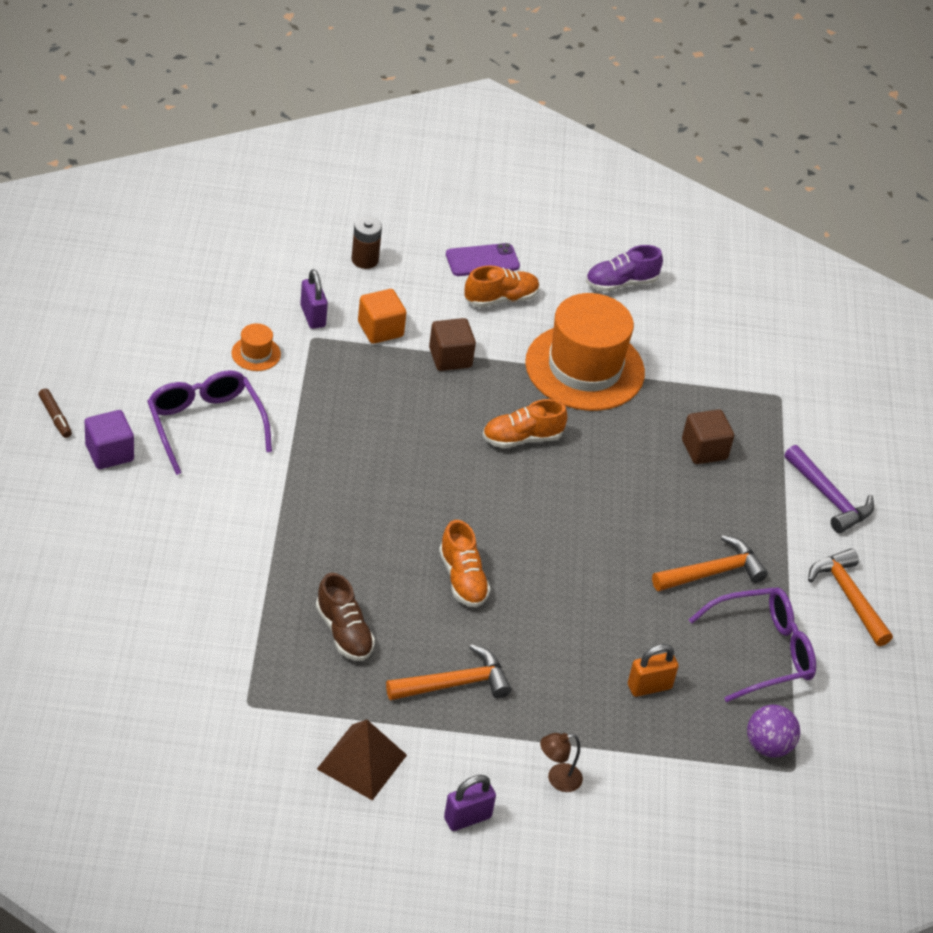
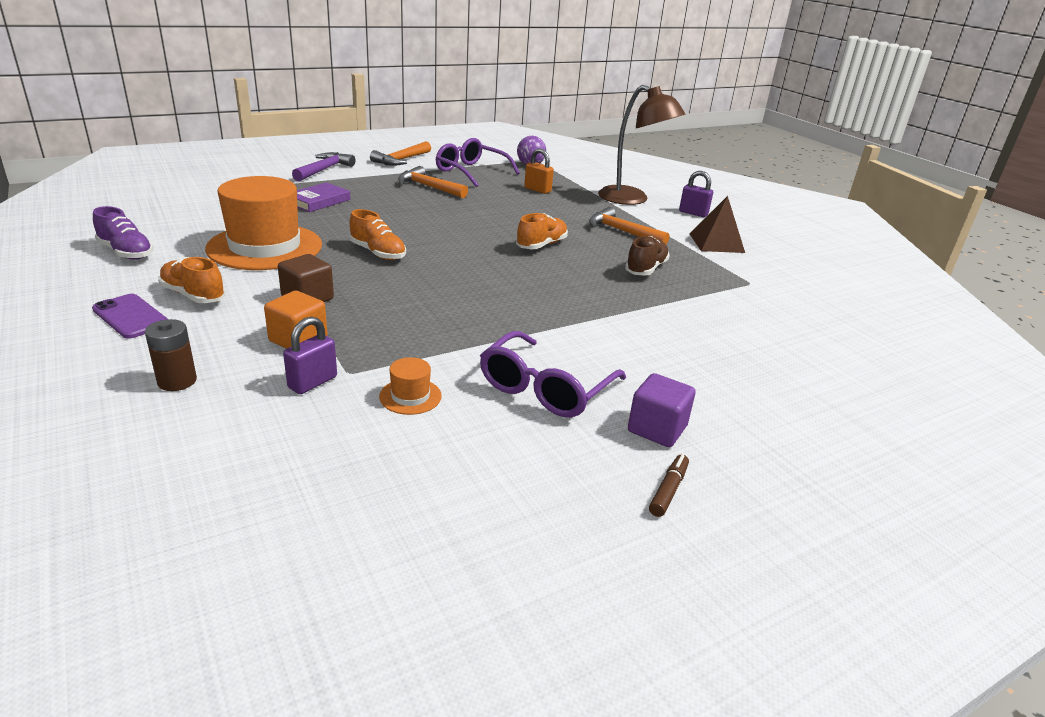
camera: 120 degrees left, 15 degrees down
brown lamp [540,733,583,792] -> brown lamp [598,85,686,205], size x2.39
brown cube [682,409,734,464] -> purple book [297,182,350,212]

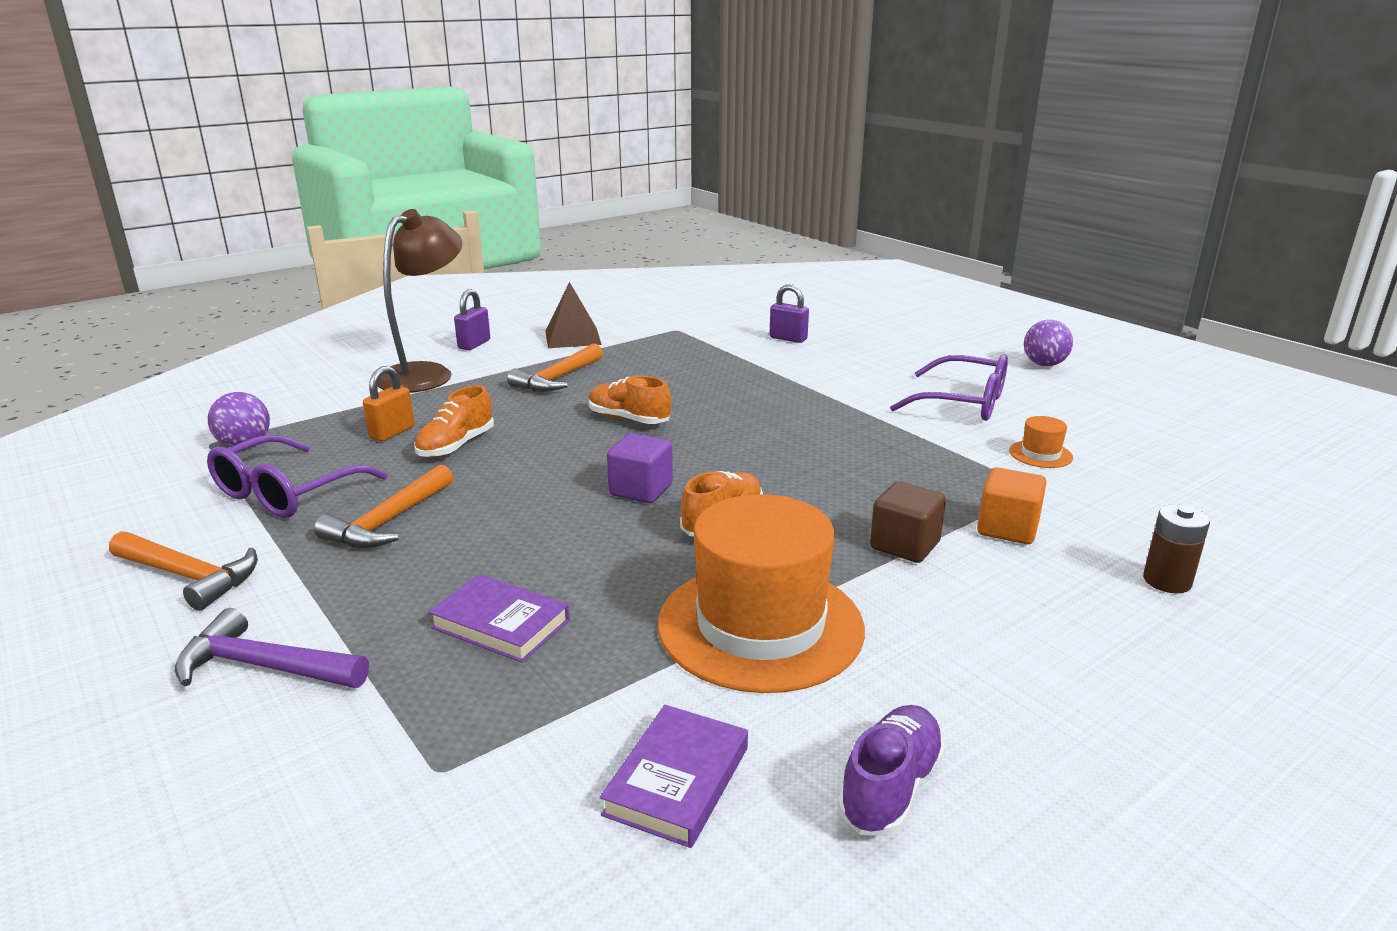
camera: 95 degrees left, 5 degrees down
purple phone [92,294,168,339] -> none
orange shoe [158,257,226,303] -> orange shoe moved to [414,385,494,458]
purple padlock [283,317,337,394] -> purple padlock moved to [769,284,809,343]
brown shoe [625,236,670,276] -> none
purple cube [628,373,696,447] -> purple cube moved to [607,433,673,503]
brown marker [649,454,689,517] -> purple ball [1024,320,1073,366]
none -> purple book [600,705,748,848]

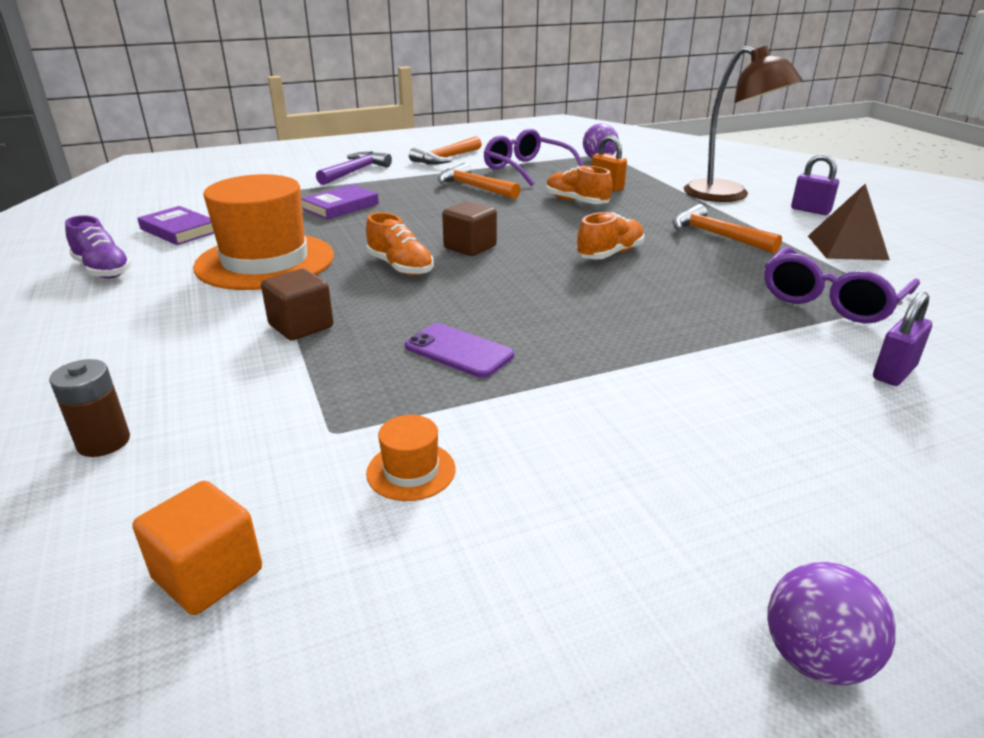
camera: 105 degrees right, 5 degrees up
purple cube [607,433,673,503] -> brown cube [442,201,497,256]
purple glasses [890,354,1008,421] -> purple glasses moved to [764,247,920,323]
orange cube [977,467,1046,544] -> orange cube moved to [132,481,262,615]
none -> purple phone [405,323,514,378]

